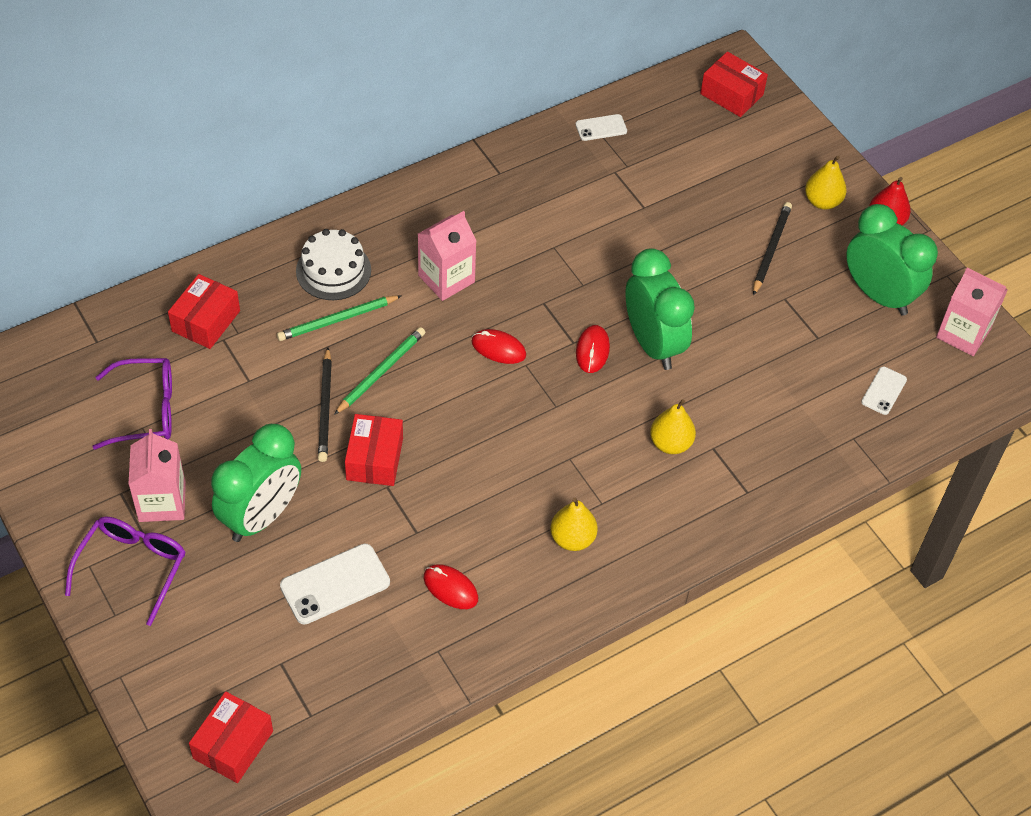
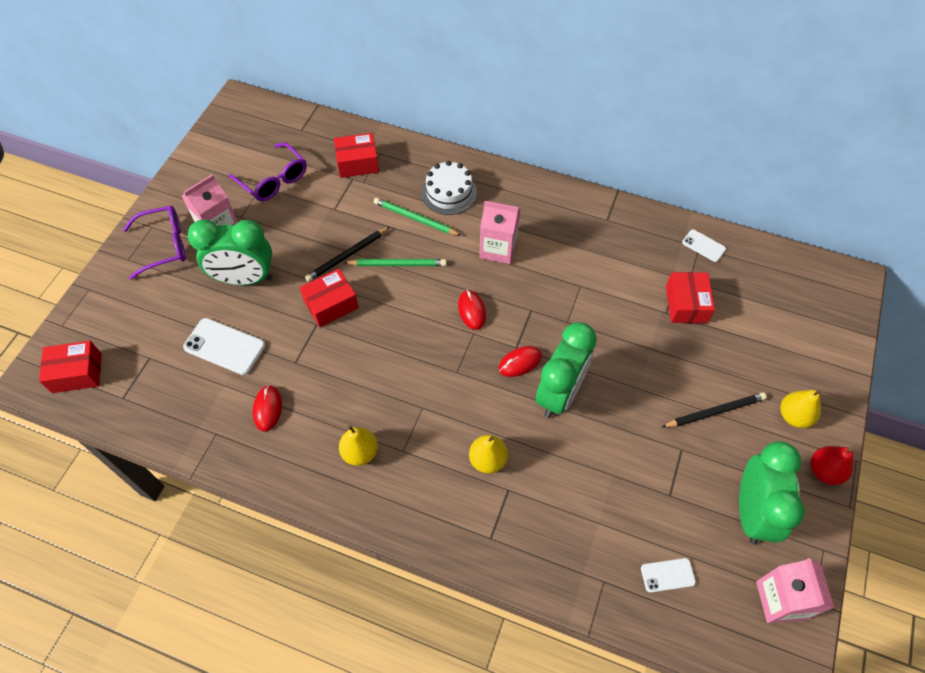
camera: 55 degrees right, 5 degrees up
red box [700,52,768,117] -> red box moved to [666,272,715,323]

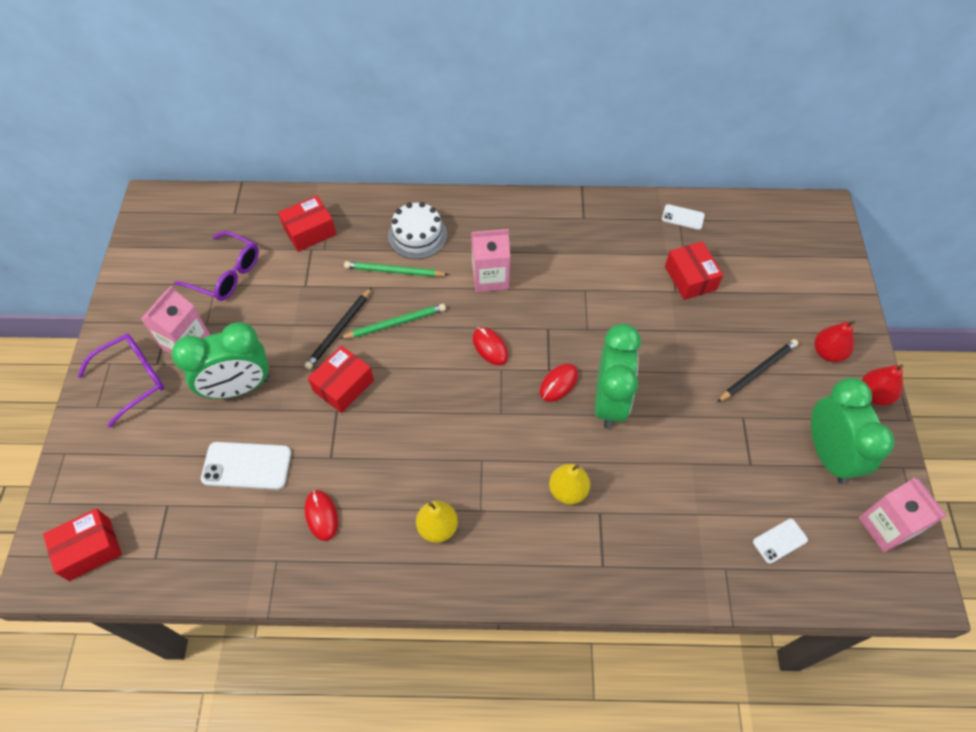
camera: 20 degrees left, 0 degrees up
yellow pear [780,390,822,428] -> red pear [815,321,856,362]

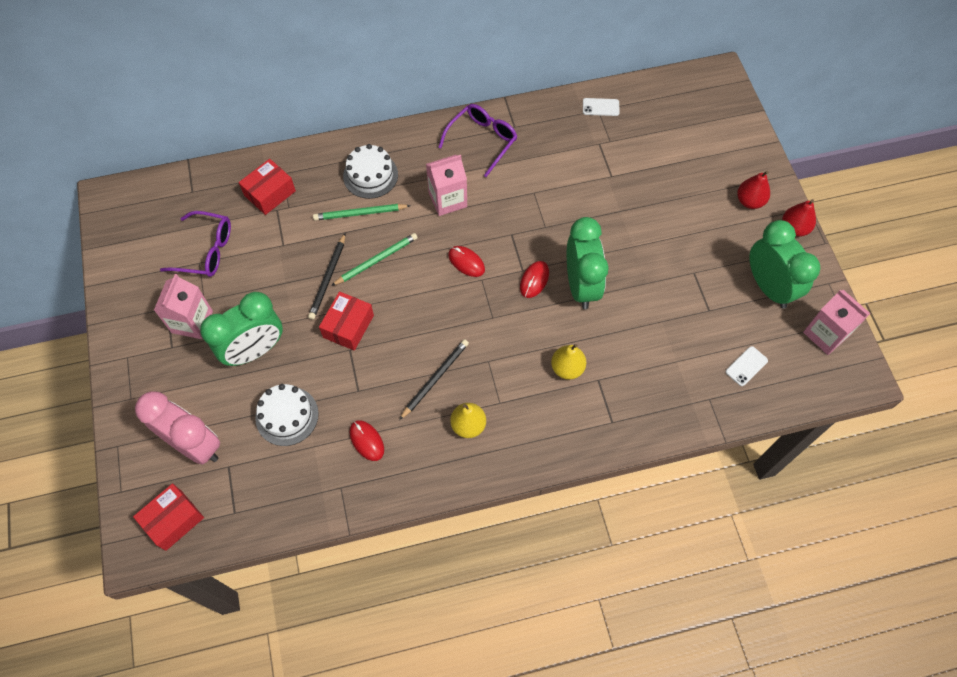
camera: 15 degrees left, 5 degrees up
purple glasses [77,334,164,428] -> purple glasses moved to [438,104,517,177]
white phone [201,442,291,490] -> white cake [255,384,319,446]
red box [665,241,723,300] -> none
black pencil [717,339,798,402] -> black pencil moved to [399,339,469,420]
none -> pink clock [135,391,220,464]

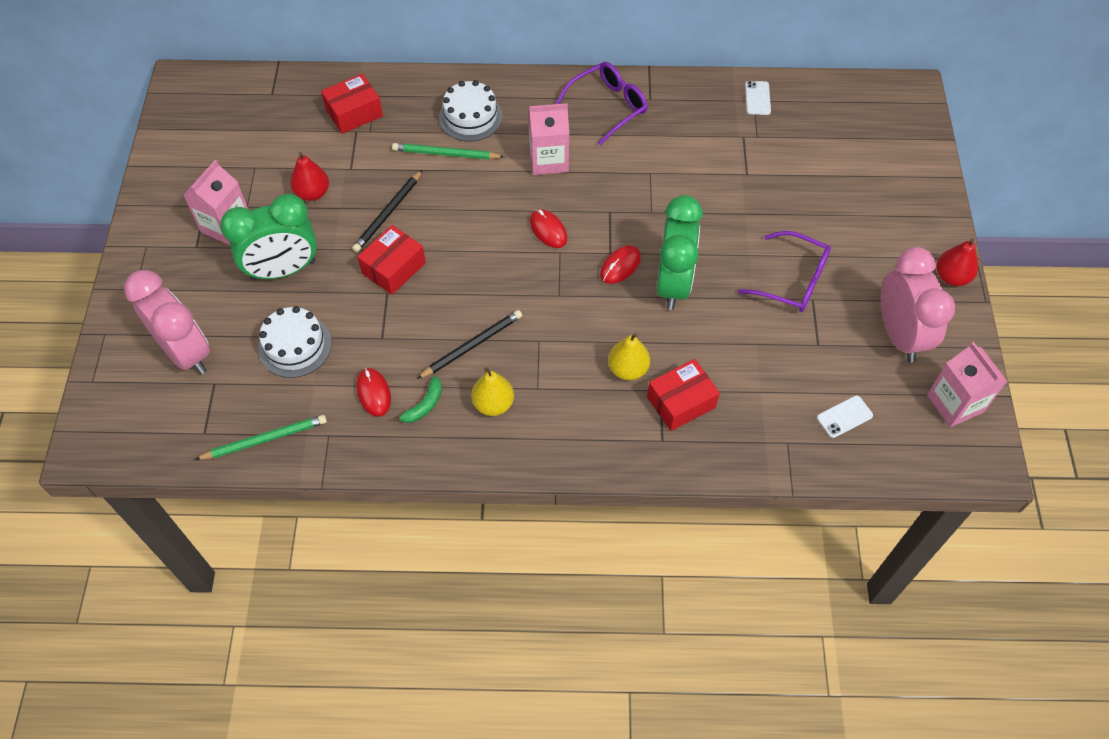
camera: 15 degrees right, 5 degrees down
red box [133,483,204,551] -> red box moved to [647,359,720,431]
purple glasses [160,211,231,277] -> purple glasses moved to [738,231,831,312]
green pencil [331,233,418,286] -> green pencil moved to [195,415,327,460]
white phone [583,98,620,116] -> white phone turned 75 degrees clockwise [745,81,771,115]
red pear [737,171,770,209] -> red pear moved to [290,152,329,201]
green clock [749,220,820,309] -> pink clock [881,247,955,362]
none -> green banana [392,376,442,423]

